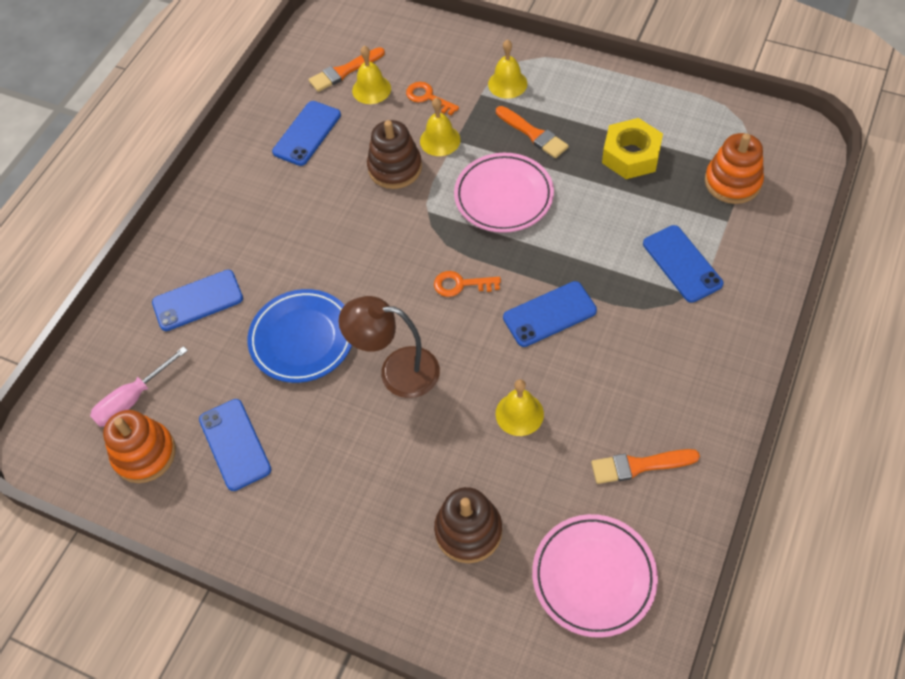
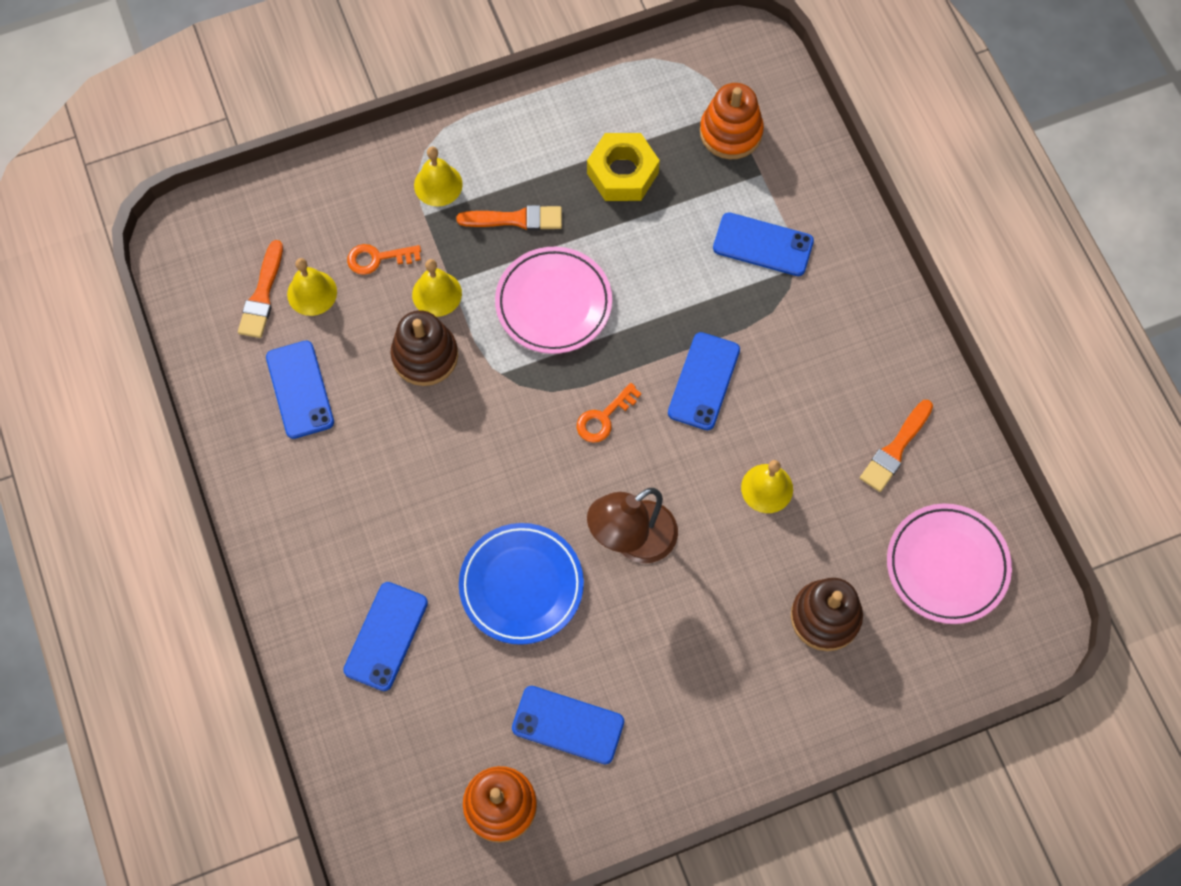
camera: 50 degrees left, 10 degrees up
pink screwdriver [90,346,188,427] -> none

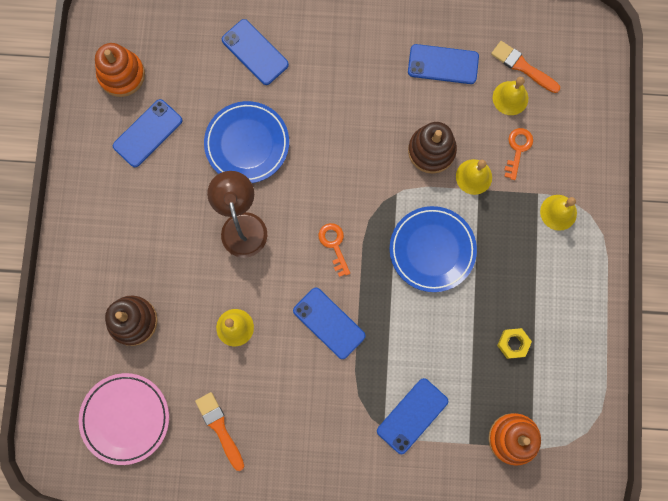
camera: 115 degrees right, 10 degrees up
orange brush [456,205,562,230] -> none
pink plate [495,247,612,354] -> blue plate [390,206,477,292]
yellow nut [587,133,660,201] -> yellow nut [497,328,532,359], size x0.58

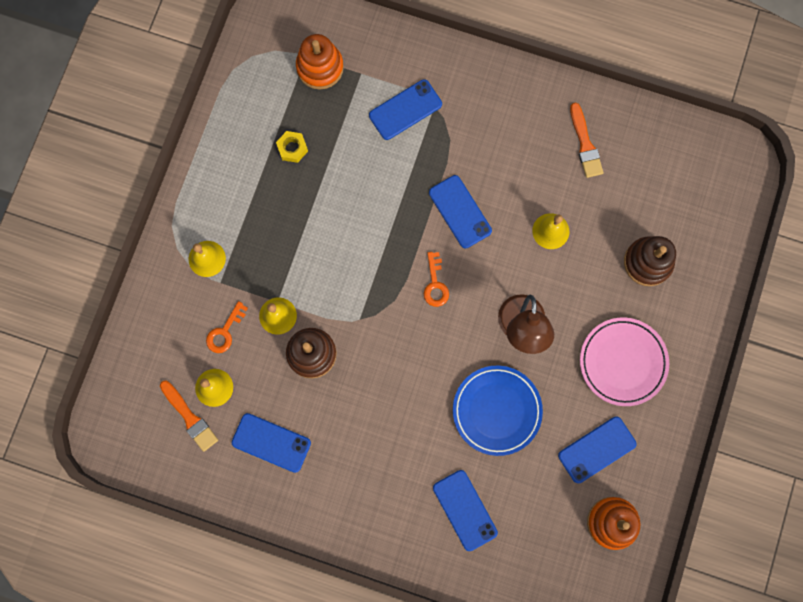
camera: 165 degrees left, 0 degrees up
pink plate [79,373,169,465] -> pink plate moved to [580,317,669,406]
blue plate [390,206,477,292] -> none

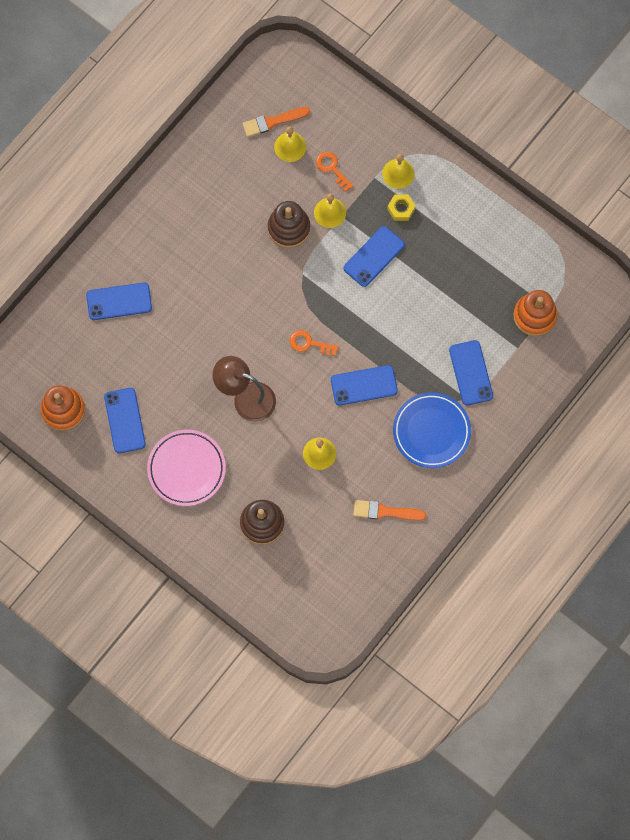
camera: 110 degrees right, 5 degrees down
blue phone [232,413,311,473] -> blue phone moved to [344,226,405,287]
yellow nut [276,131,308,163] -> yellow nut moved to [387,194,416,221]
blue plate [453,366,543,456] -> blue plate moved to [393,393,471,468]

